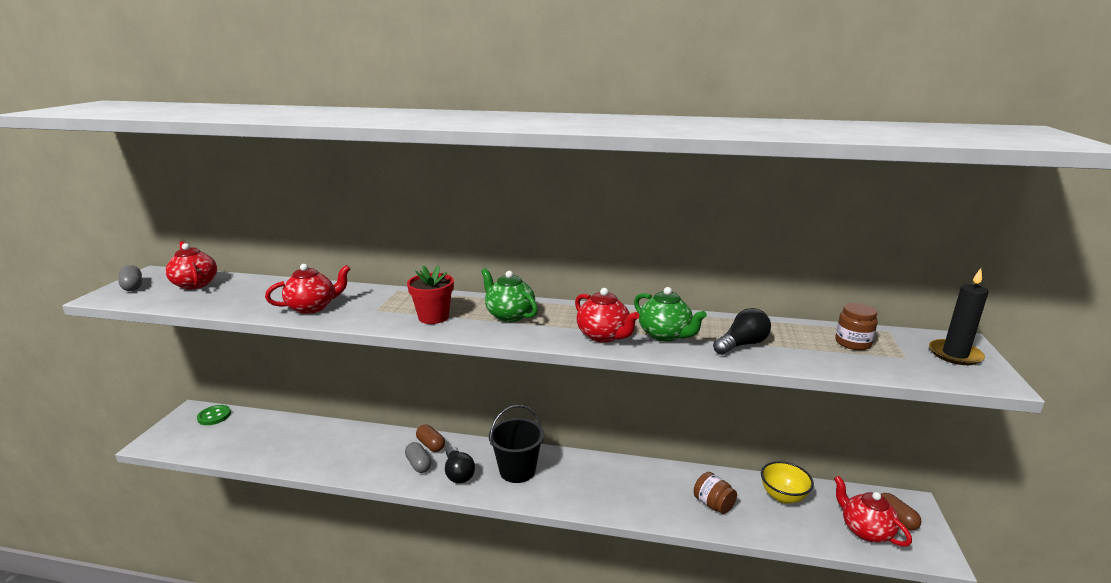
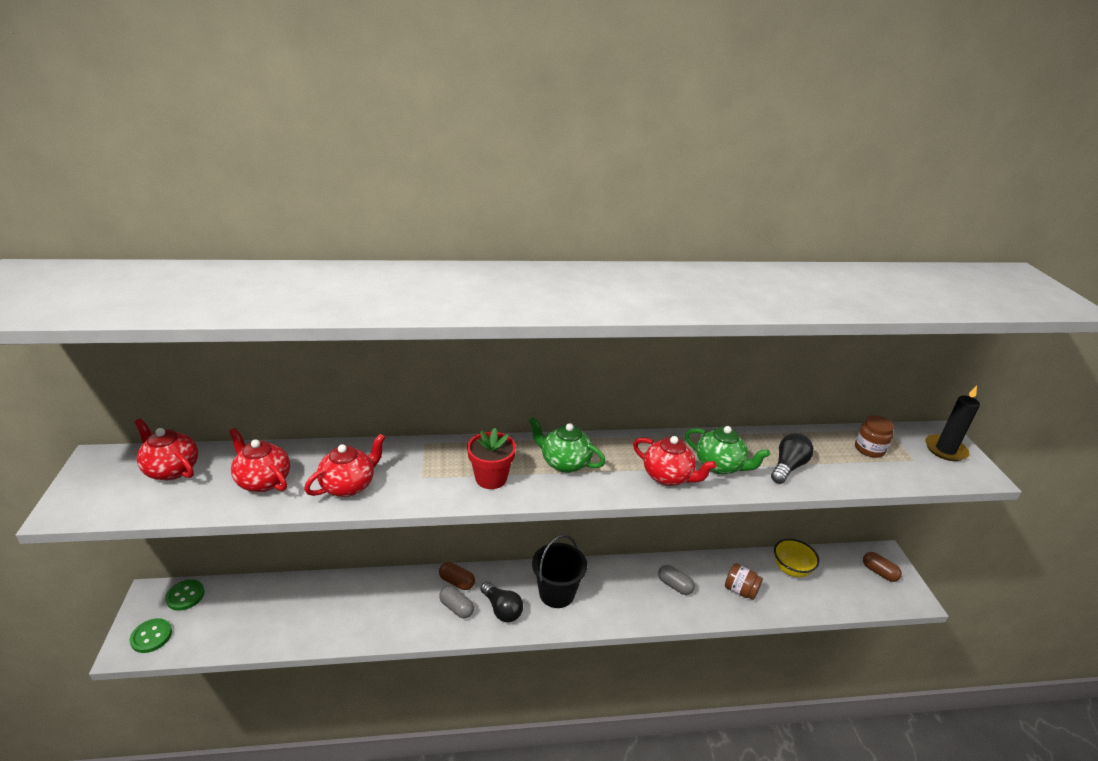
camera: 20 degrees left, 10 degrees up
grey capsule [118,265,142,291] -> grey capsule moved to [658,565,695,595]
red teapot [834,476,912,547] -> red teapot moved to [229,428,290,492]
none -> green button [130,618,172,653]

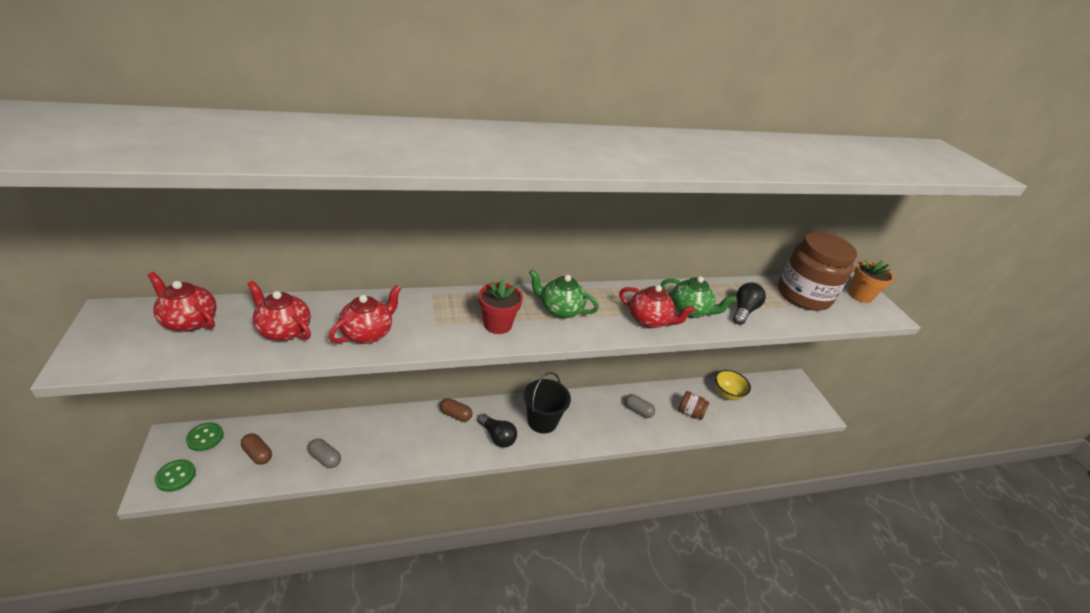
camera: 10 degrees left, 5 degrees up
grey capsule [439,586,474,618] -> grey capsule moved to [308,439,341,468]
brown jar [855,415,894,458] -> brown jar [778,232,857,311], size x2.22
brown capsule [863,552,902,582] -> brown capsule moved to [241,433,272,465]
black candle [926,386,980,461] -> orange flower pot [848,260,894,303]

